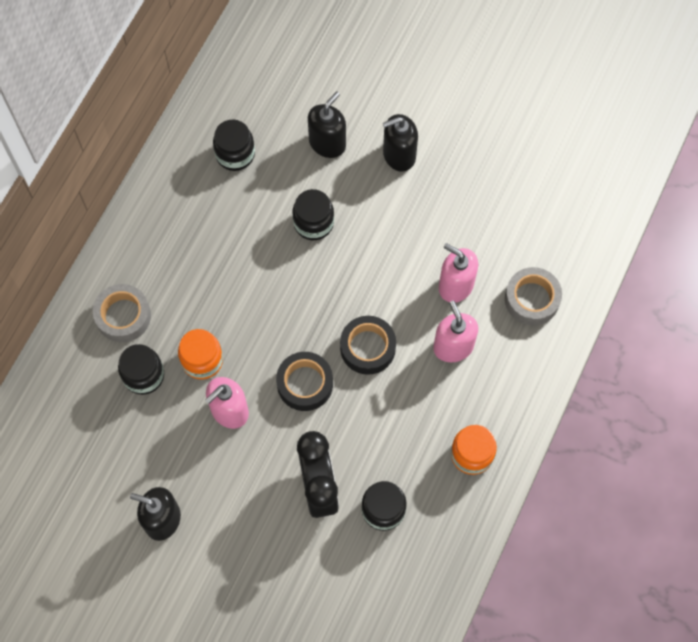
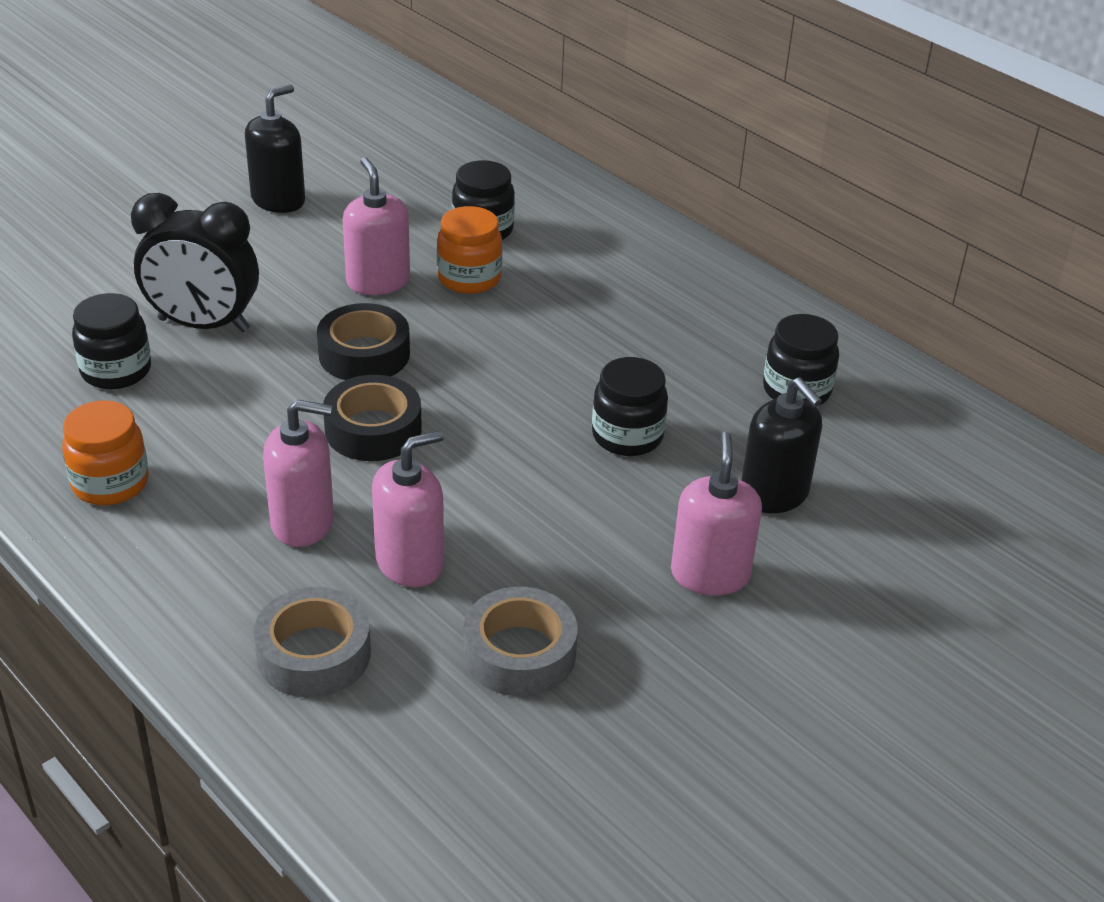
camera: 110 degrees right, 30 degrees down
grey tape [93,284,151,342] -> grey tape moved to [464,587,578,696]
black soap dispenser [383,114,418,172] -> pink soap dispenser [671,432,762,595]

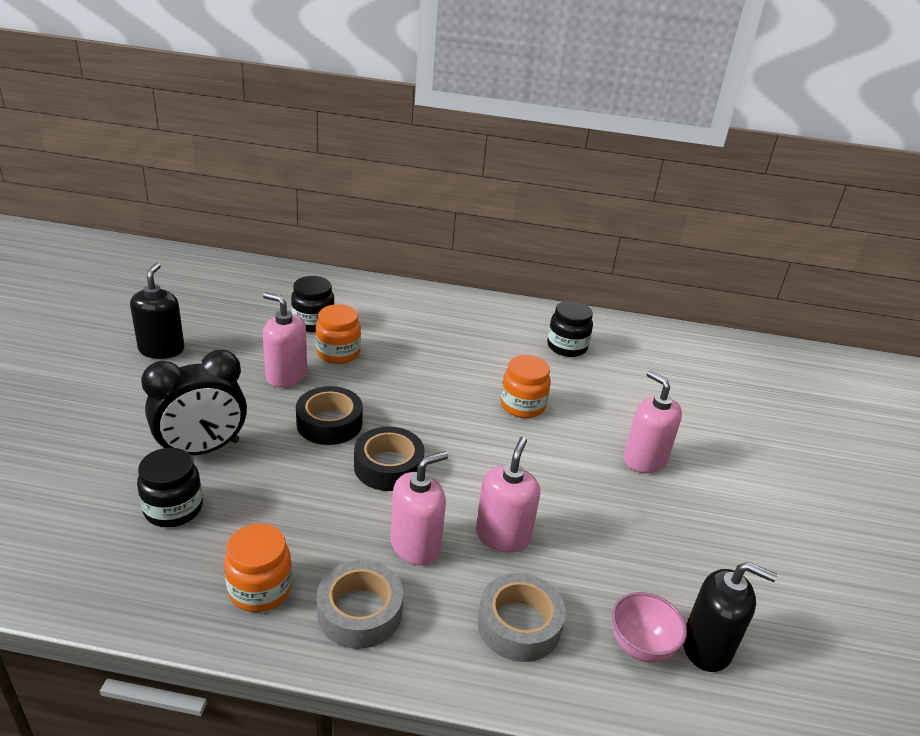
camera: 40 degrees left, 5 degrees down
grey tape [464,587,578,696] -> grey tape moved to [317,560,403,649]
black jar [592,357,668,456] -> orange jar [500,355,551,418]
black soap dispenser [741,377,822,513] -> black soap dispenser moved to [683,562,777,672]
none -> pink bowl [612,592,687,663]

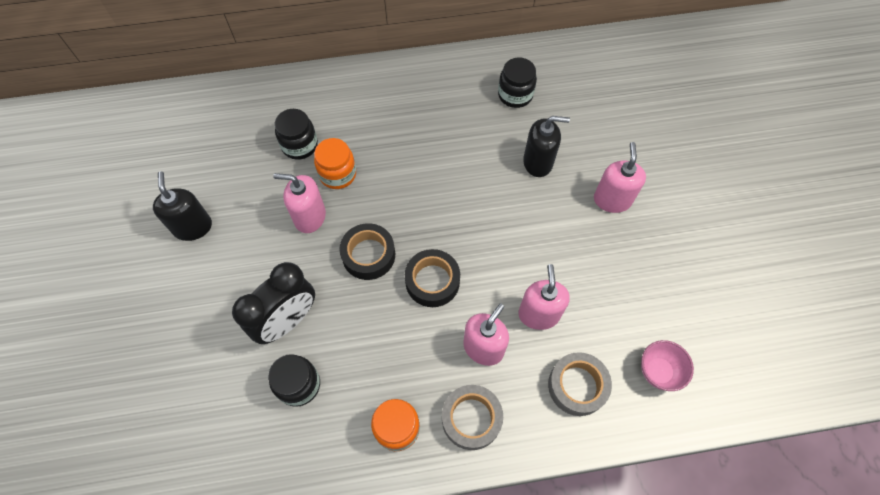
camera: 15 degrees left, 30 degrees up
orange jar [500,355,551,418] -> none
pink soap dispenser [624,371,682,473] -> pink soap dispenser turned 60 degrees clockwise [594,142,646,213]
black soap dispenser [683,562,777,672] -> black soap dispenser moved to [523,116,570,177]

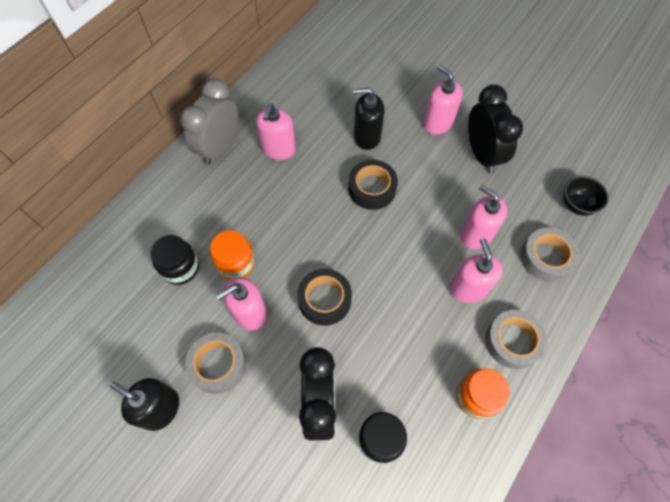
camera: 45 degrees left, 0 degrees up
black tape [405,249,460,307] -> black tape moved to [348,160,398,210]
black jar [498,57,537,108] -> none
black soap dispenser [523,116,570,177] -> black soap dispenser turned 135 degrees counterclockwise [353,88,385,150]
pink bowl [641,340,694,391] -> black bowl [563,176,609,216]
none -> grey clock [180,78,238,165]
none -> grey tape [185,333,246,394]
none -> pink soap dispenser [256,103,296,160]
none -> black clock [468,84,523,174]

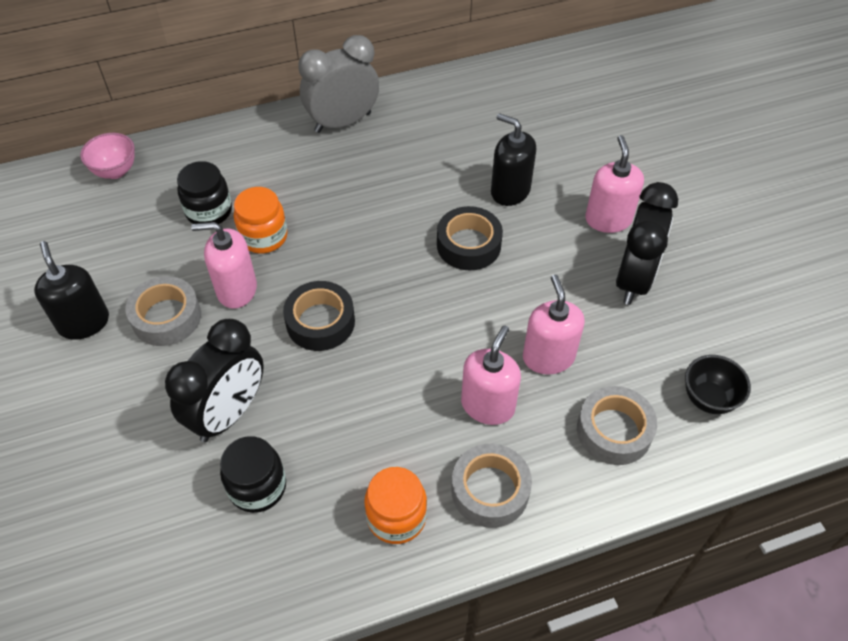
camera: 35 degrees right, 10 degrees down
pink soap dispenser [256,103,296,160] -> none
none -> pink bowl [80,133,135,179]

